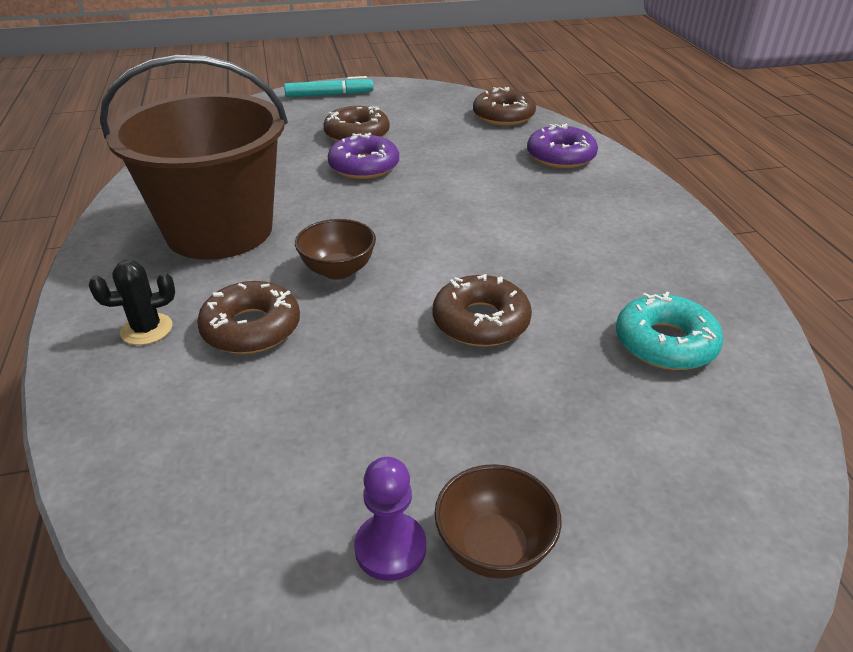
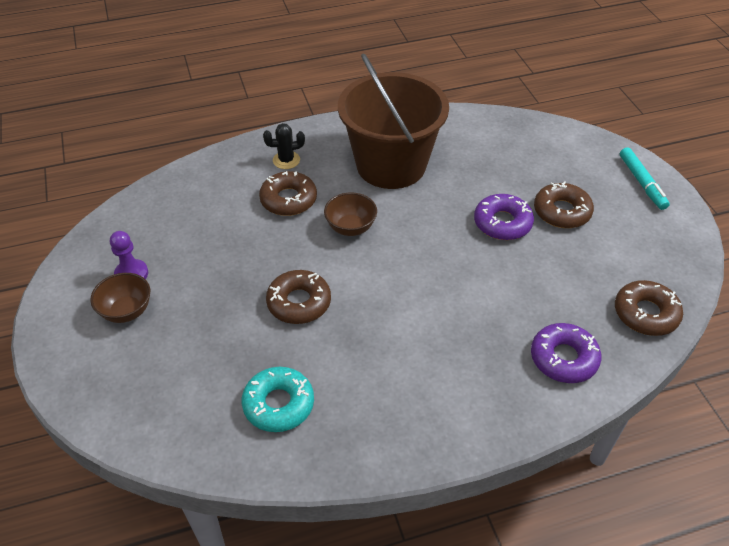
camera: 85 degrees right, 10 degrees up
black cactus [89,260,175,345] -> black cactus turned 75 degrees counterclockwise [263,123,305,169]

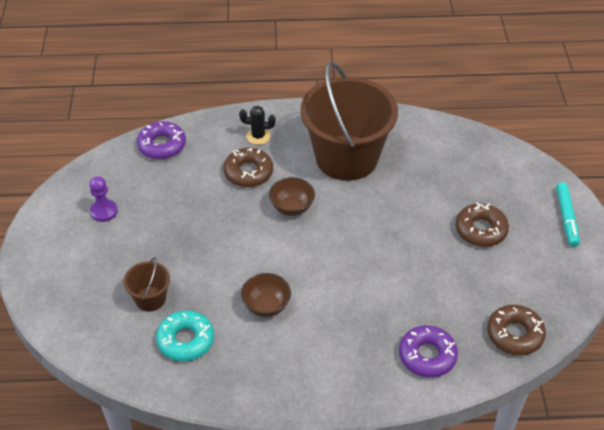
camera: 15 degrees right, 0 degrees up
brown bowl [90,273,150,323] -> brown bowl moved to [241,273,291,317]
brown donut [266,270,331,324] -> none
purple donut [474,194,534,240] -> purple donut moved to [137,121,186,159]
none -> brown bucket [123,257,170,312]

